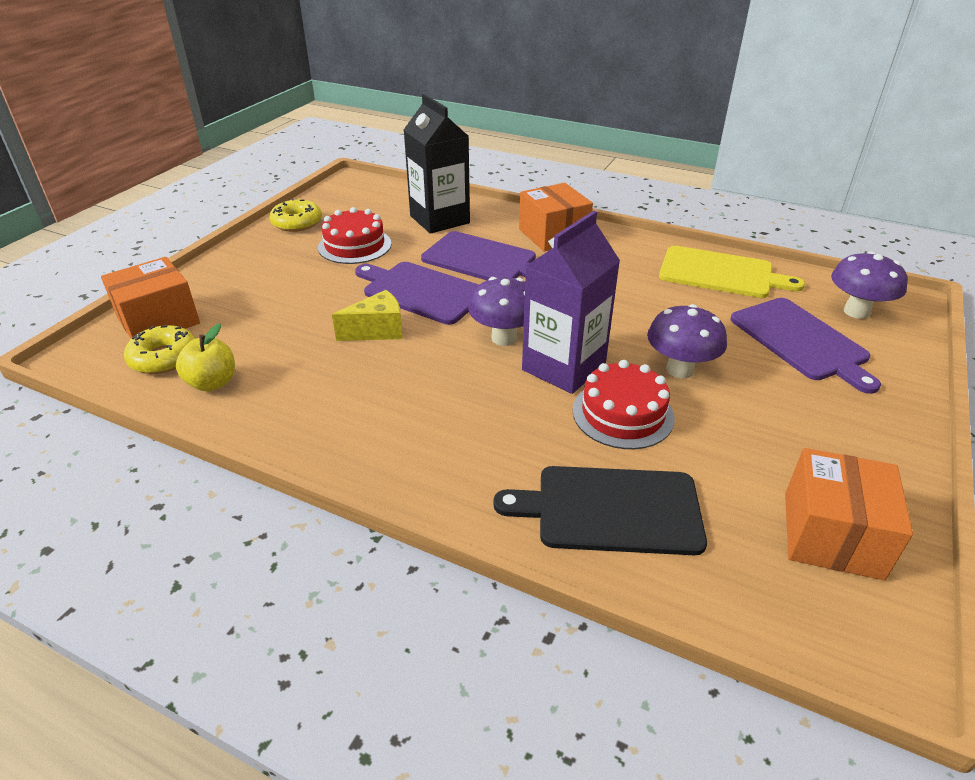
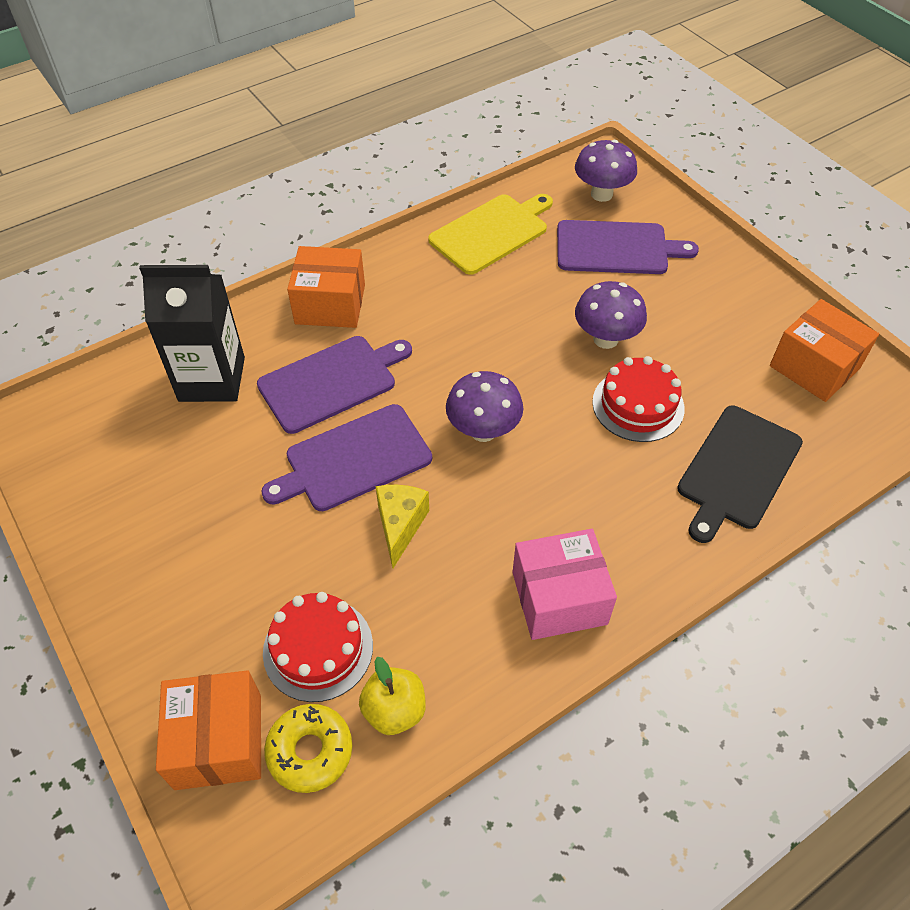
camera: 60 degrees left, 15 degrees up
yellow donut [270,198,322,232] -> none
red cake [318,207,392,264] -> red cake moved to [263,592,373,702]
purple carton [522,211,620,394] -> none
none -> pink box [512,529,617,640]

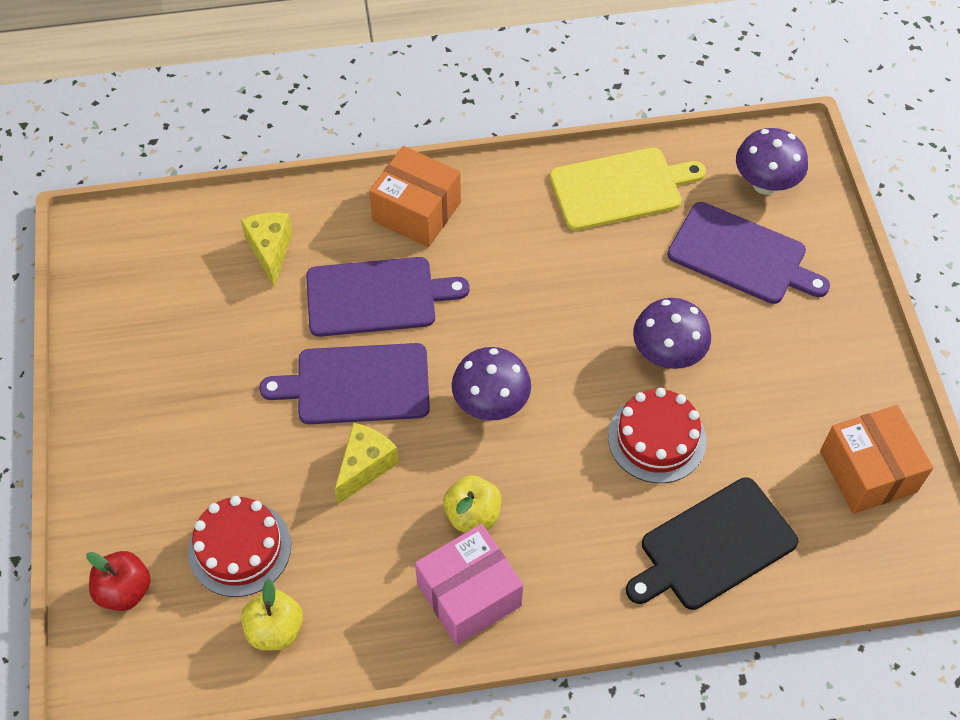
camera: 25 degrees right, 5 degrees up
black carton [139,265,245,402] -> yellow cheese [241,213,292,287]
orange box [156,670,261,790] -> red apple [87,551,151,611]
yellow donut [264,704,352,793] -> none
pink box [512,529,617,640] -> pink box turned 45 degrees counterclockwise [415,524,523,645]
none -> yellow apple [443,475,502,532]

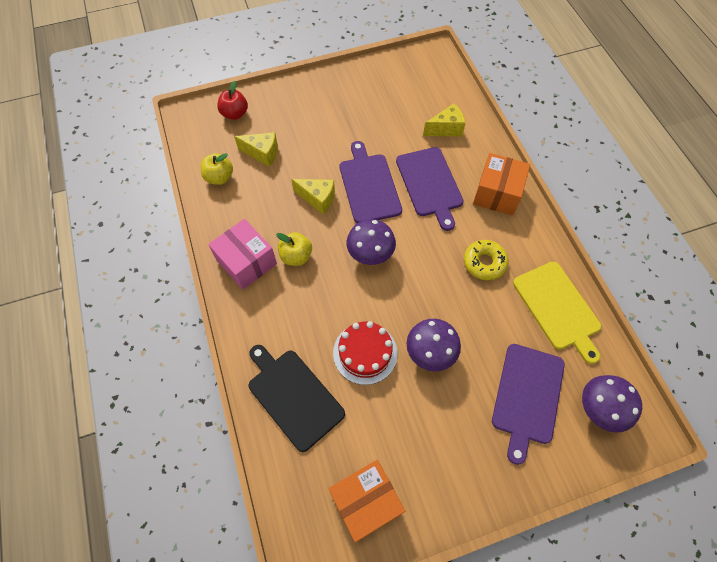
camera: 80 degrees right, 5 degrees up
red cake [188,496,291,597] -> yellow cheese [234,132,278,167]
none -> yellow donut [464,240,509,280]

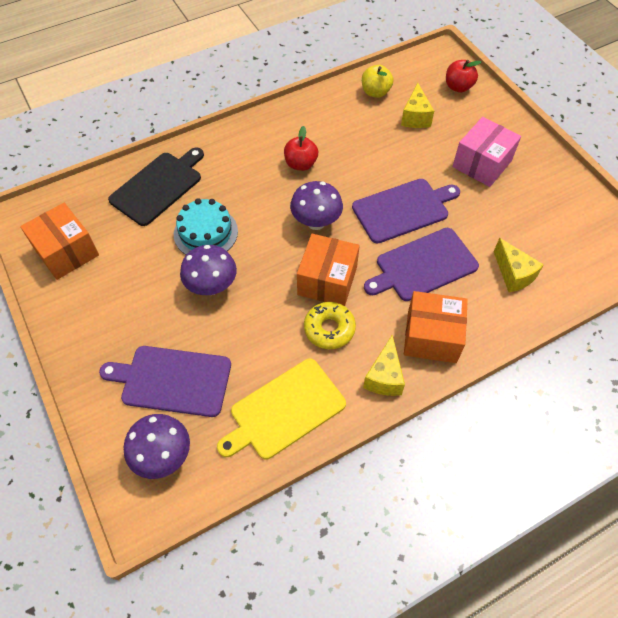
camera: 80 degrees right, 5 degrees down
pink box [208,219,277,290] -> pink box moved to [453,117,521,187]
yellow apple [276,232,312,266] -> red apple [284,126,318,171]
yellow cheese [291,179,335,214] -> yellow cheese moved to [363,335,405,396]
red cake [333,321,397,385] -> turquoise cake [174,198,238,255]
none -> orange box [297,234,360,306]

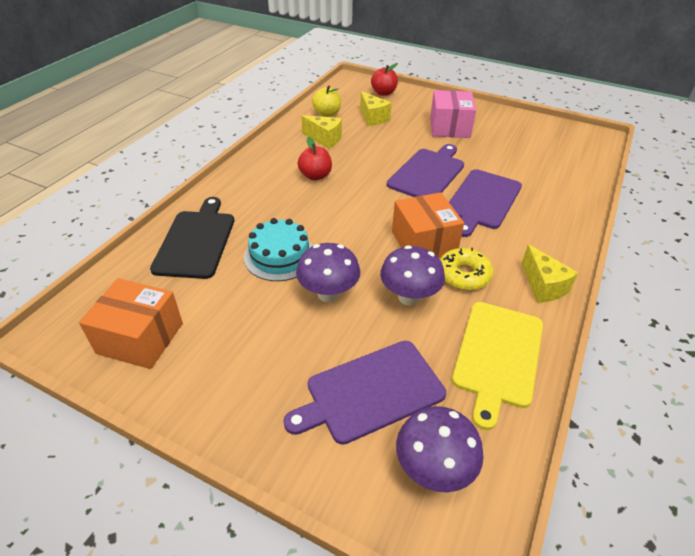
camera: 35 degrees left, 15 degrees down
purple mushroom [290,181,343,230] -> purple mushroom moved to [380,245,445,306]
orange box [404,291,468,363] -> none
yellow cheese [494,238,544,292] -> yellow cheese moved to [301,115,342,149]

